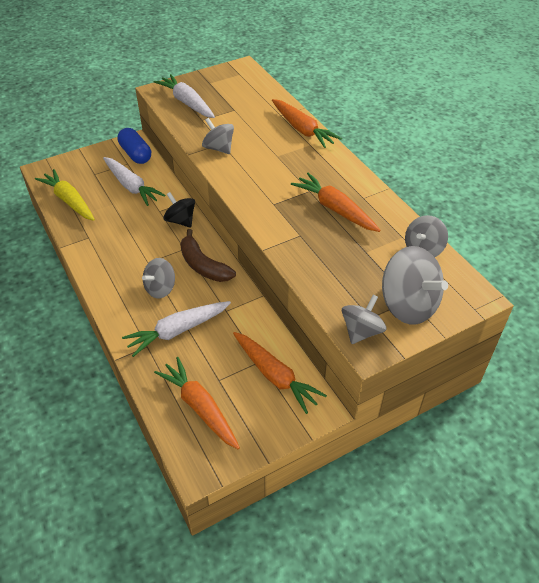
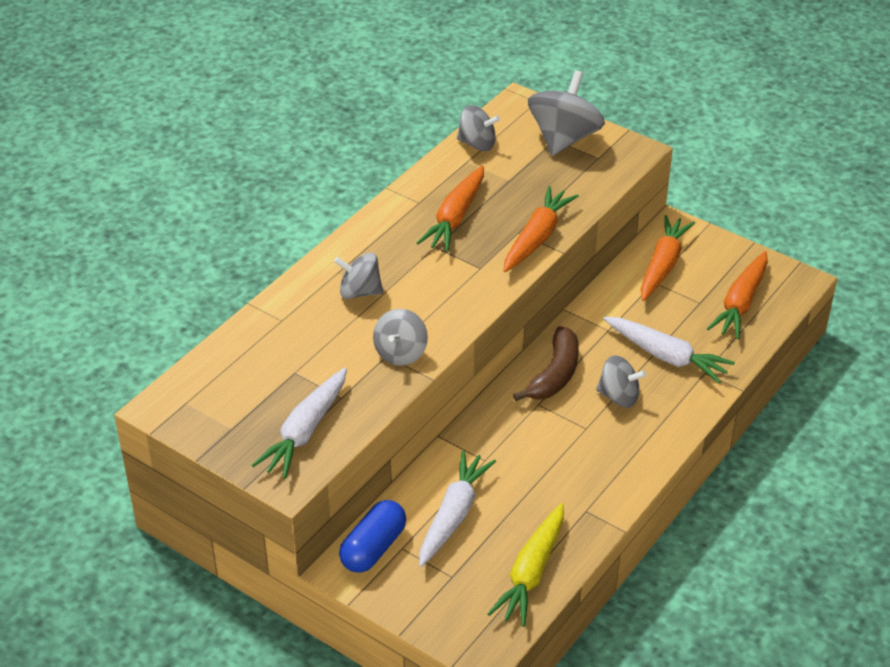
camera: 115 degrees left, 5 degrees down
black spinning top [163,192,195,228] -> none
orange carrot [272,99,342,148] -> orange carrot moved to [503,186,579,272]
grey spinning top [342,295,387,344] -> grey spinning top moved to [334,253,383,299]

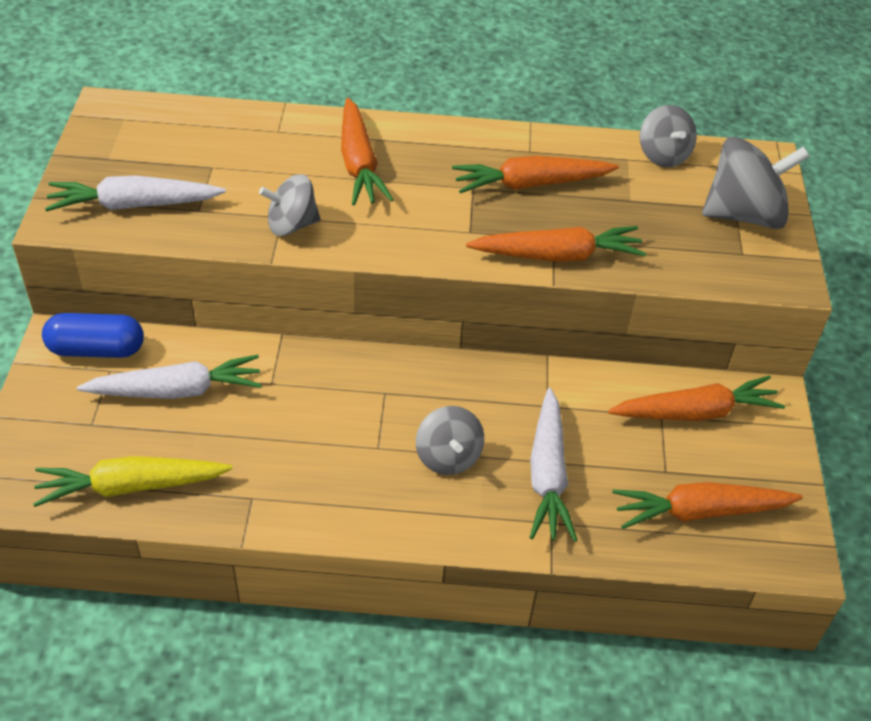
camera: 55 degrees right, 5 degrees up
grey spinning top [334,253,383,299] -> orange carrot [341,98,394,205]
brown banana [513,326,579,401] -> none

